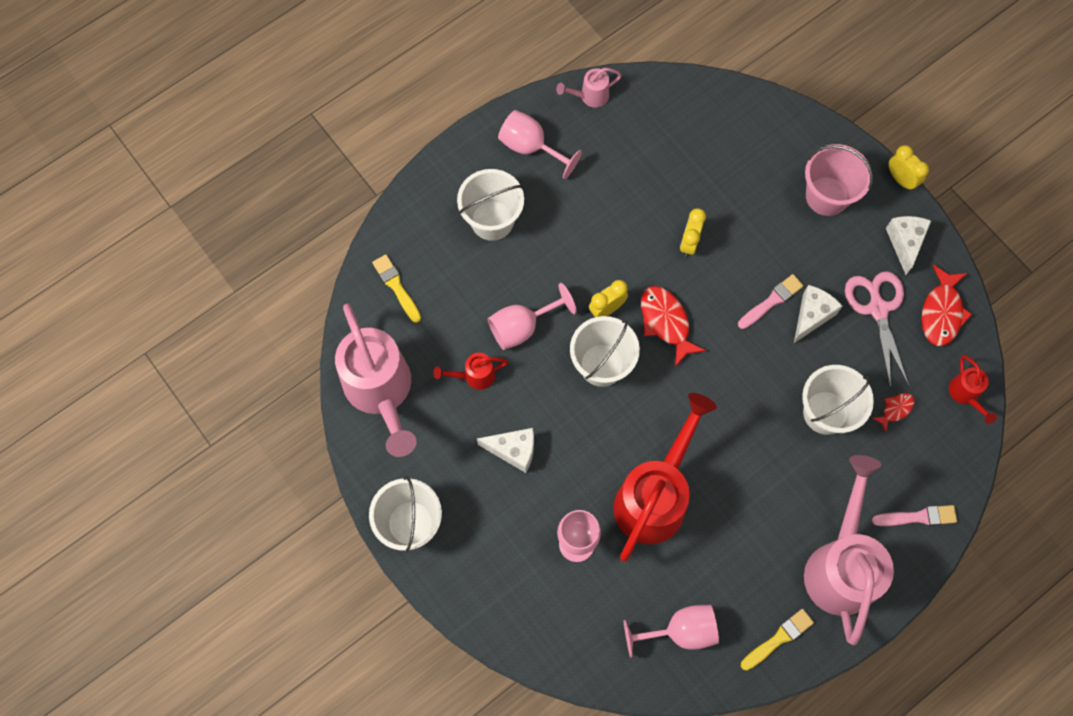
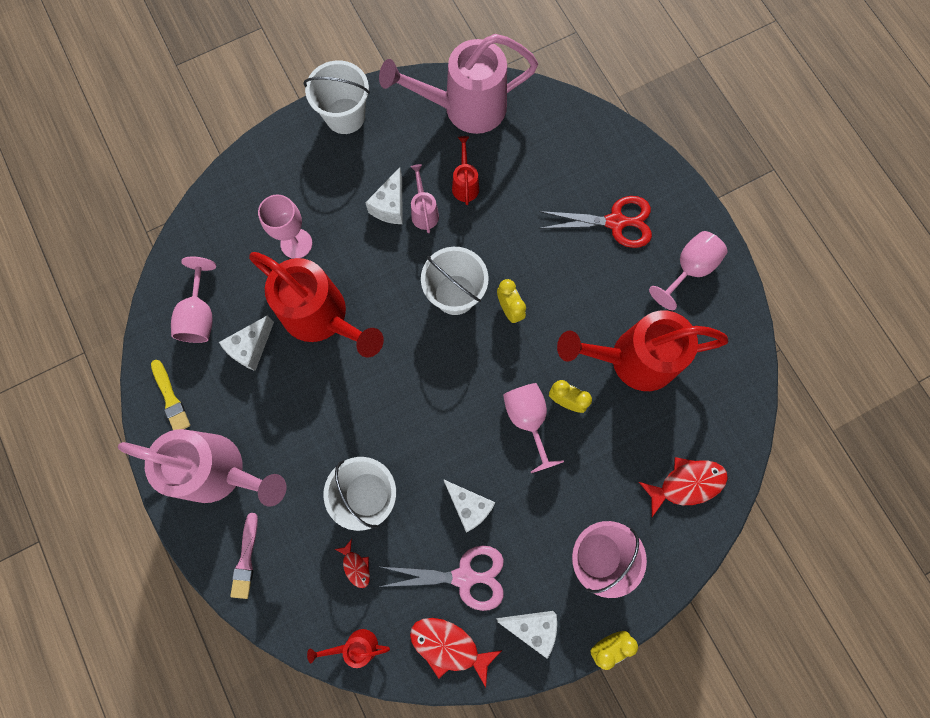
camera: 100 degrees right, 5 degrees up
yellow brush [372,254,421,323] -> none
white bucket [457,169,524,241] -> red scissors [539,196,652,248]
pink goblet [488,283,577,350] -> pink goblet moved to [503,383,564,473]
pink watering can [556,68,622,108] -> pink watering can moved to [411,164,439,233]
red fish [641,286,706,367] -> red fish moved to [639,457,728,517]
pink brush [738,274,804,329] -> none
none -> white cheese [219,316,274,371]
none -> red watering can [557,310,729,391]

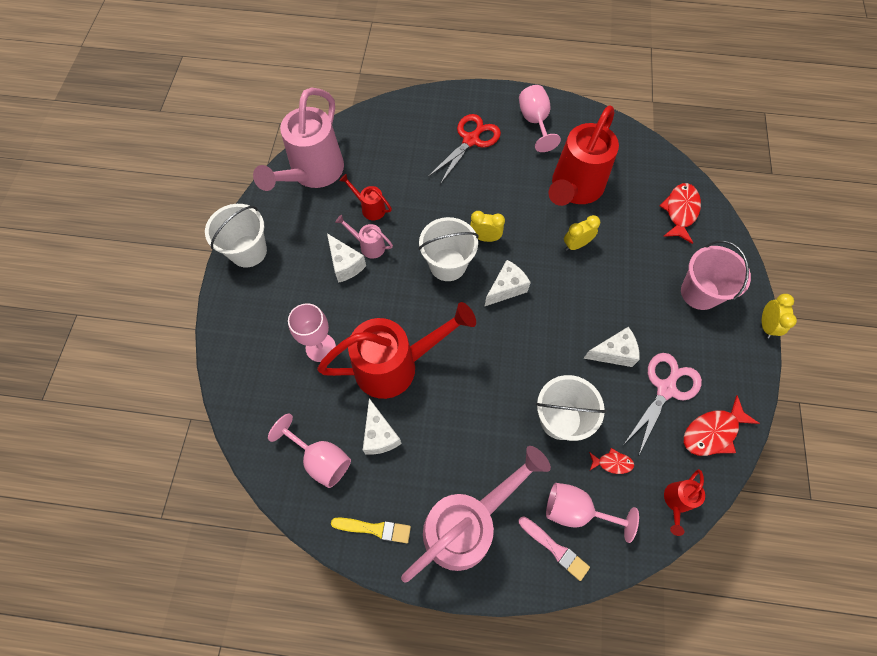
camera: 55 degrees left, 10 degrees down
white cheese [496,611,557,659] -> white cheese moved to [484,260,531,307]
pink goblet [503,383,564,473] -> pink goblet moved to [546,483,639,543]

